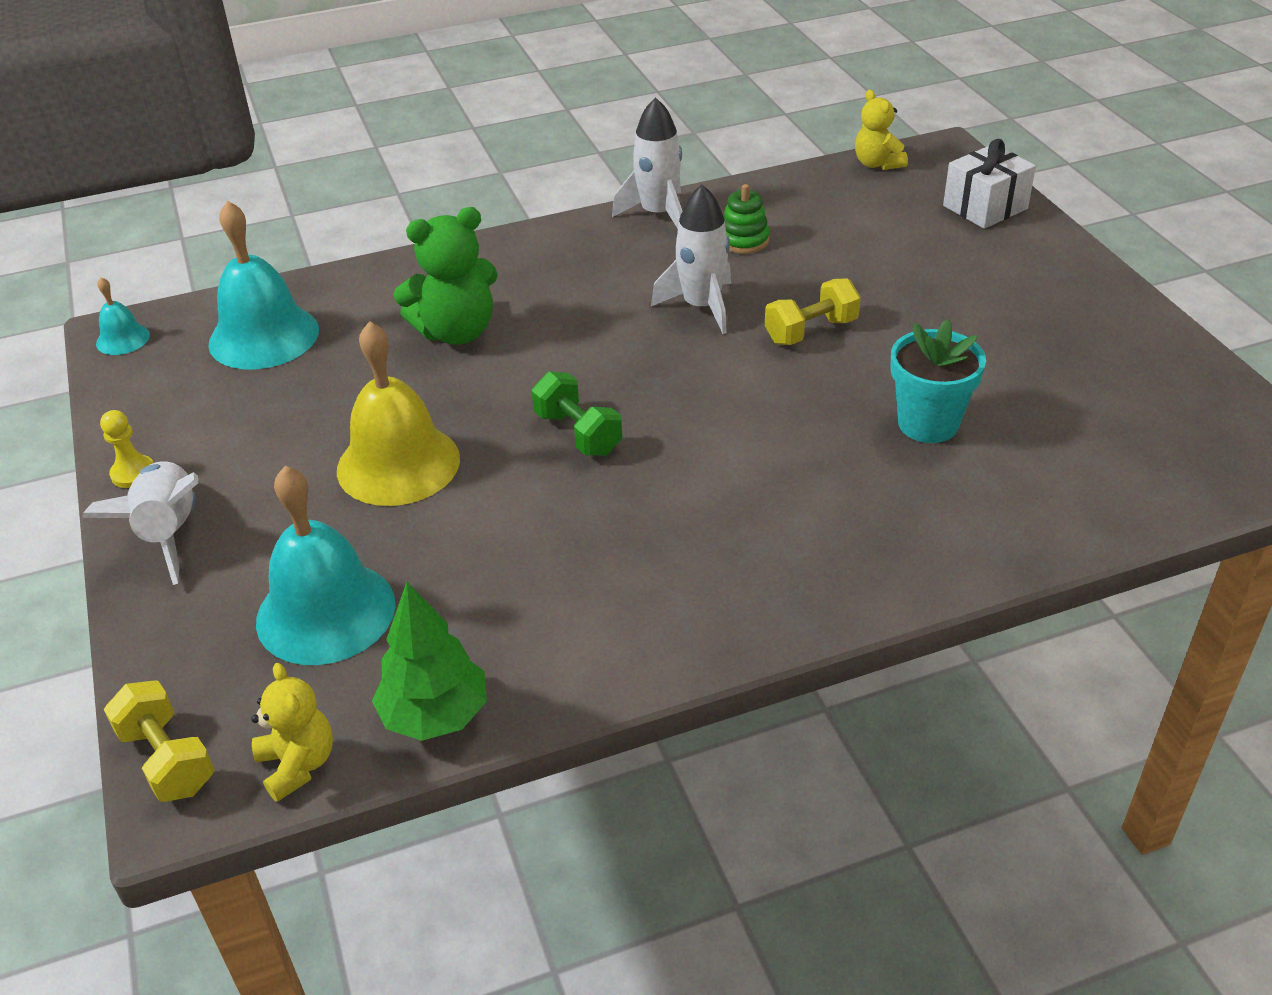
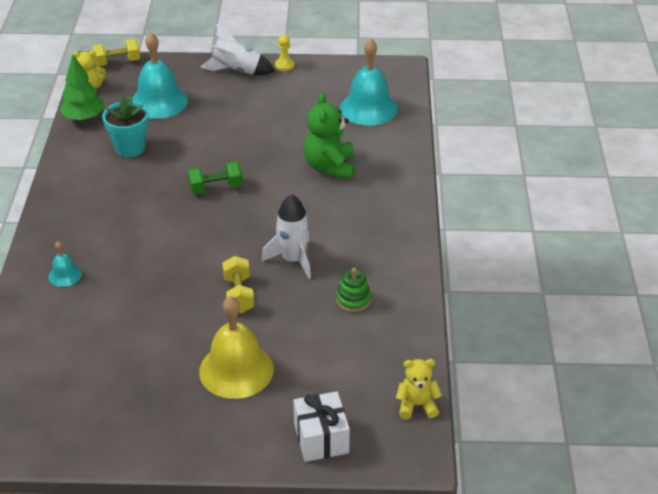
camera: 110 degrees right, 0 degrees up
turquoise bell [96,277,150,355] -> turquoise bell moved to [48,241,82,287]
yellow bell [337,321,460,506] -> yellow bell moved to [199,296,274,399]
white rocket [612,97,682,229] -> none
turquoise flower pot [891,319,986,443] -> turquoise flower pot moved to [102,96,149,157]

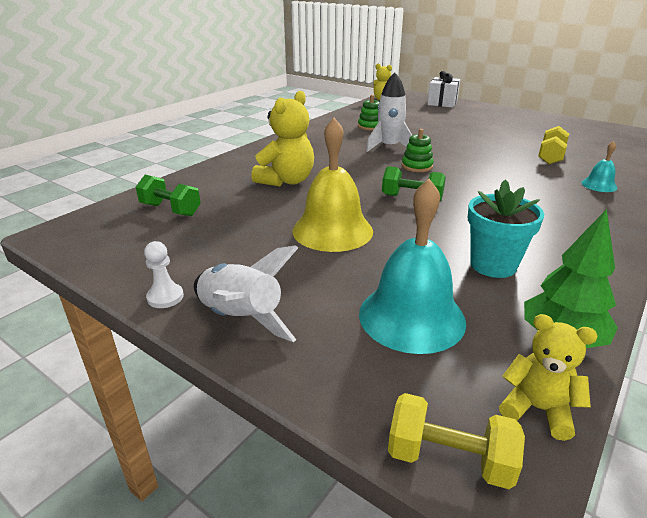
camera: 145 degrees left, 10 degrees down
yellow bell [199,296,274,399] -> yellow bell moved to [293,118,373,252]
yellow dumbbell [222,256,254,313] -> yellow dumbbell moved to [538,126,569,164]
yellow pawn [275,35,294,71] -> white pawn [144,241,184,308]
green teddy bear [304,92,355,179] -> yellow teddy bear [251,91,314,187]
turquoise bell [340,39,398,126] -> green dumbbell [136,175,201,216]
none -> green stacking toy [402,129,434,172]

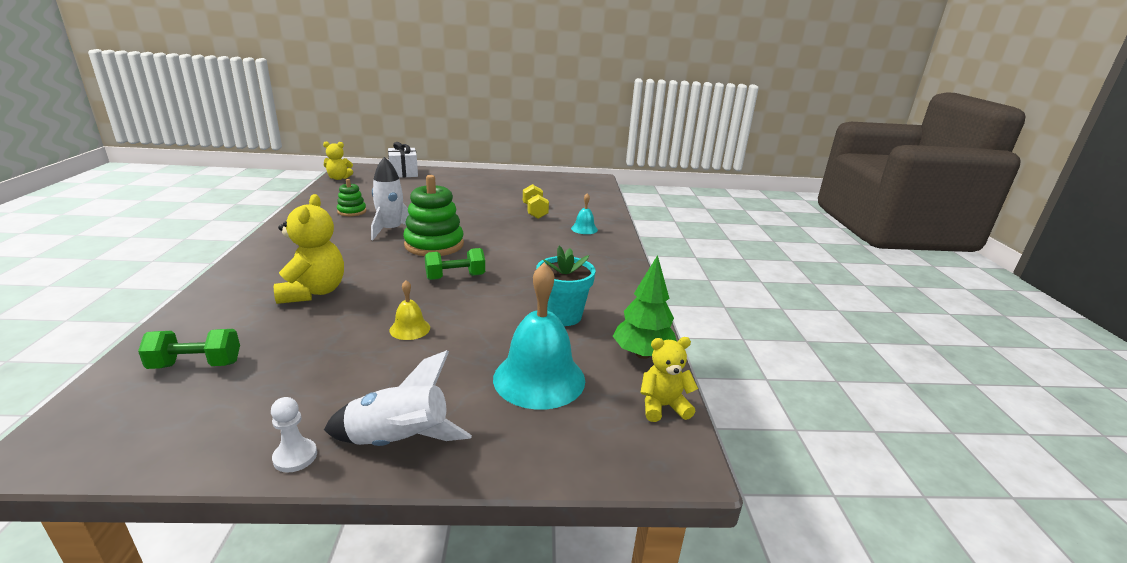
camera: 40 degrees left, 5 degrees down
yellow bell [293,118,373,252] -> yellow bell [390,280,430,340], size x0.48
yellow dumbbell [388,393,525,489] -> none
green stacking toy [402,129,434,172] -> green stacking toy [403,175,464,256], size x1.89

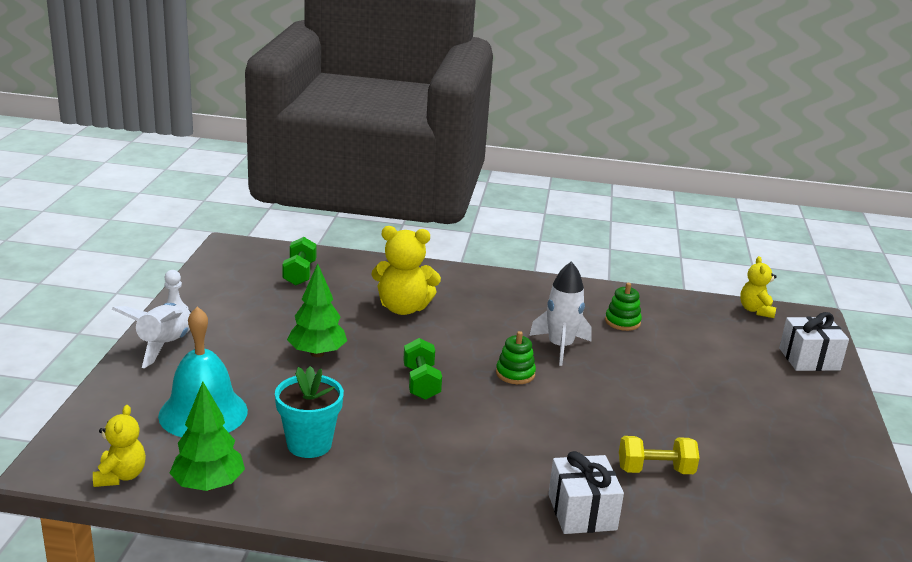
camera: 100 degrees right, 0 degrees up
yellow bell [390,280,430,340] -> green tree [287,263,347,357]
green stacking toy [403,175,464,256] -> green stacking toy [496,331,536,384], size x0.53
turquoise bell [571,193,598,234] -> white gift [548,451,624,534]

